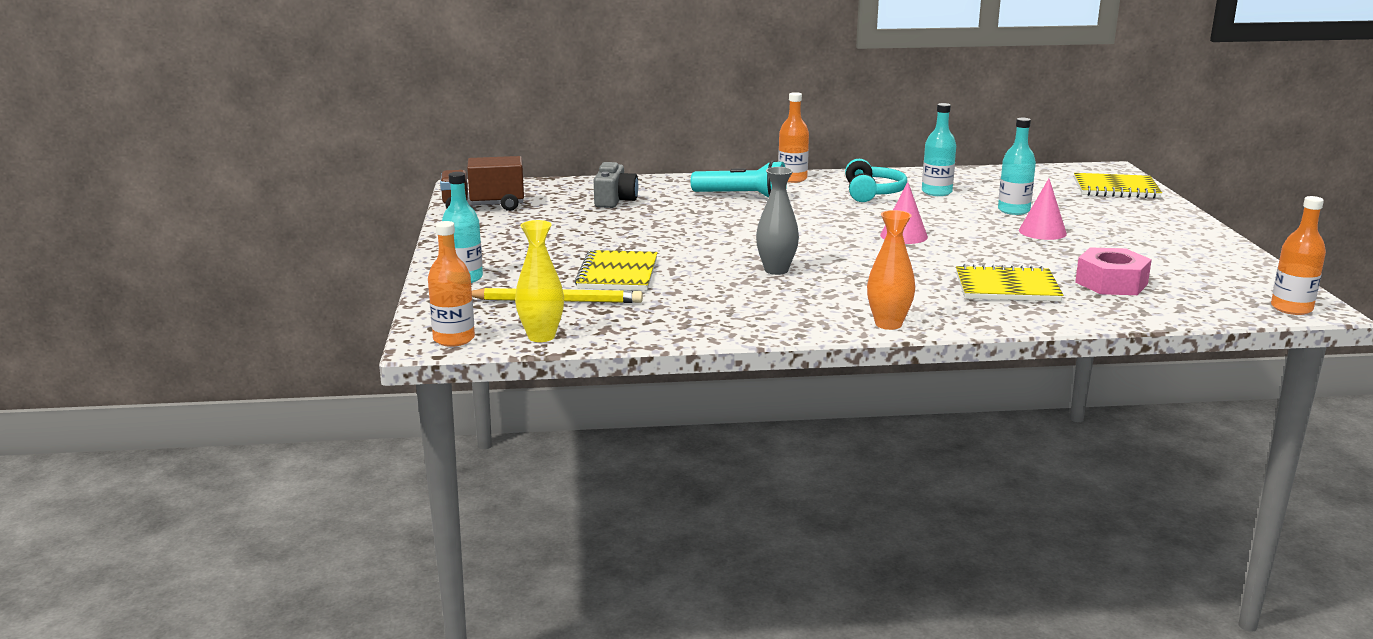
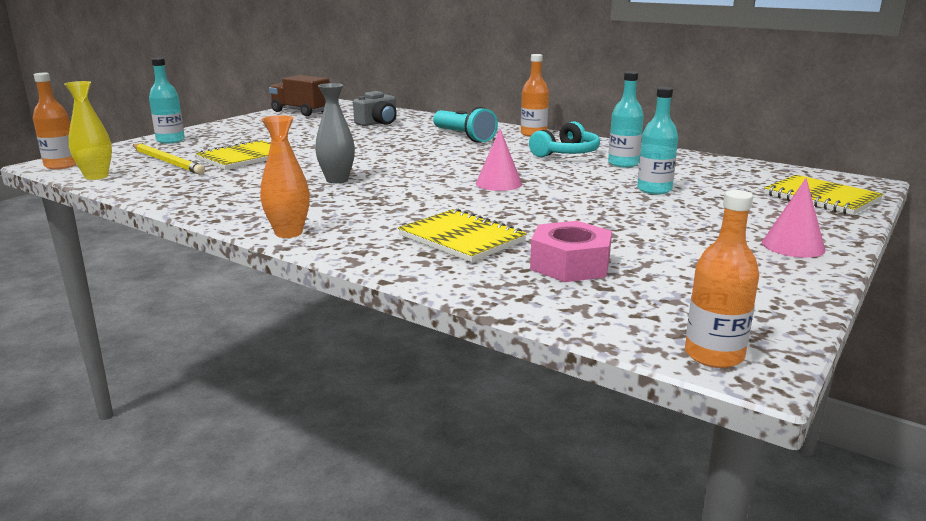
camera: 40 degrees right, 0 degrees up
pink cone [1019,179,1067,240] -> pink cone moved to [762,178,825,258]

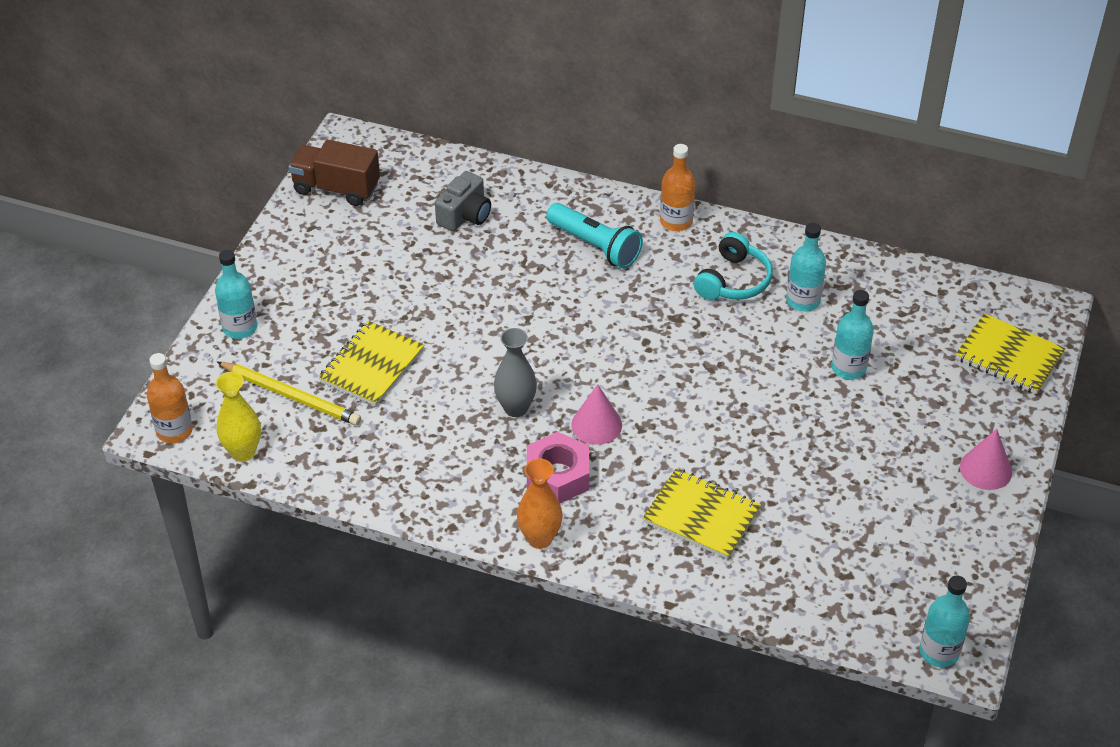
camera: 15 degrees left, 25 degrees up
pink cone [476,129,522,191] -> pink cone moved to [571,384,622,445]
pink nut [530,221,612,282] -> pink nut moved to [527,432,589,503]
orange bottle [685,190,759,368] -> turquoise bottle [919,576,970,667]

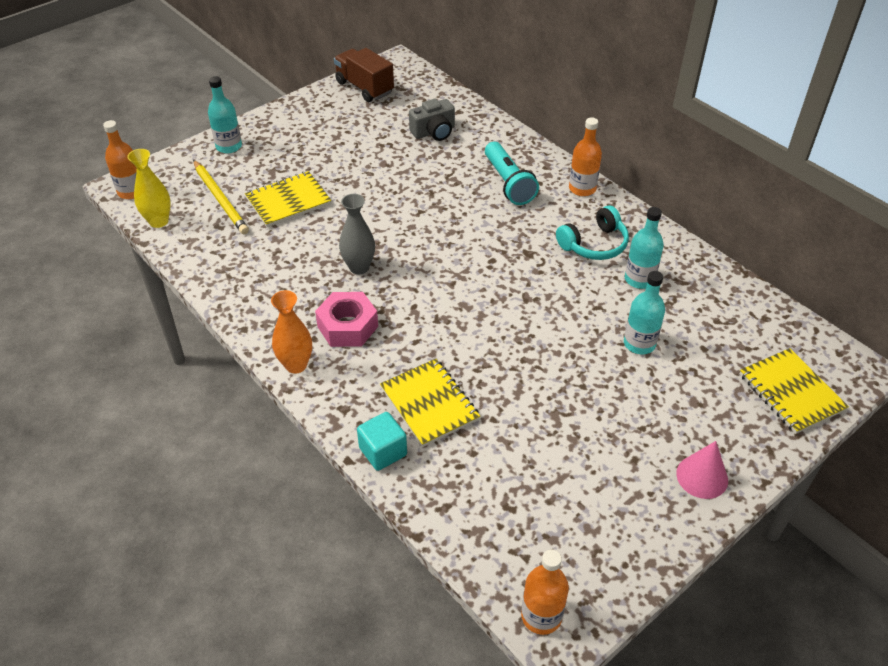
camera: 30 degrees right, 0 degrees up
pink cone [571,384,622,445] -> none
turquoise bottle [919,576,970,667] -> orange bottle [521,549,569,635]
none -> turquoise cube [357,412,407,471]

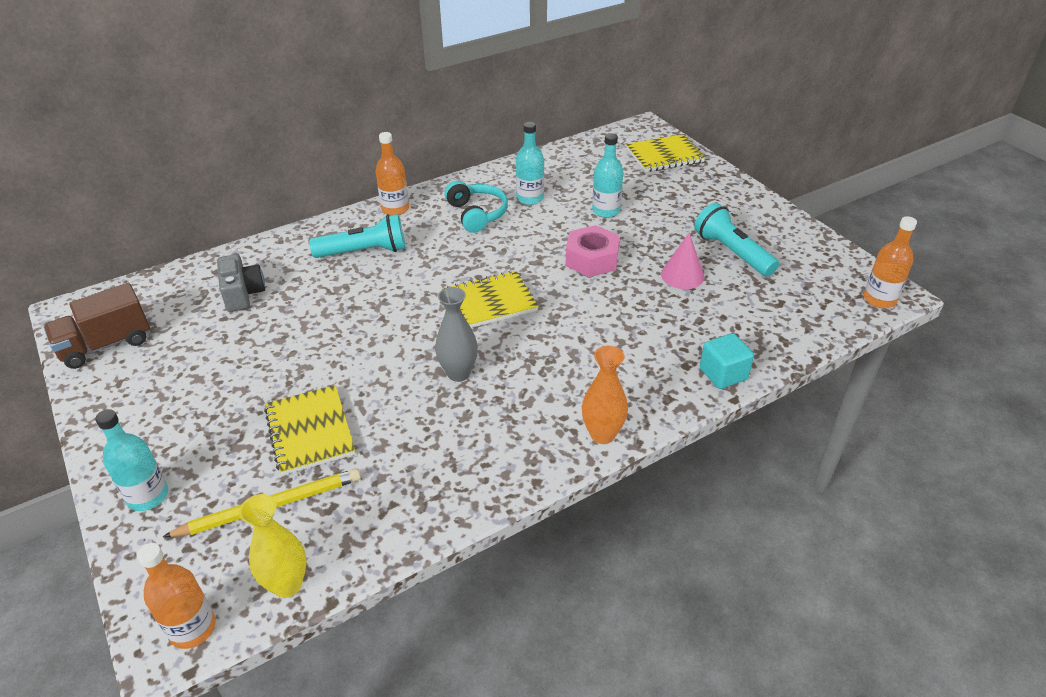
camera: 80 degrees left, 5 degrees down
pink nut [315,292,378,347] -> pink nut moved to [566,225,620,277]
yellow notebook [380,359,480,447] -> yellow notebook moved to [442,271,538,328]
pink cone [676,441,728,499] -> pink cone moved to [661,232,705,289]
none -> turquoise flashlight [694,203,779,277]

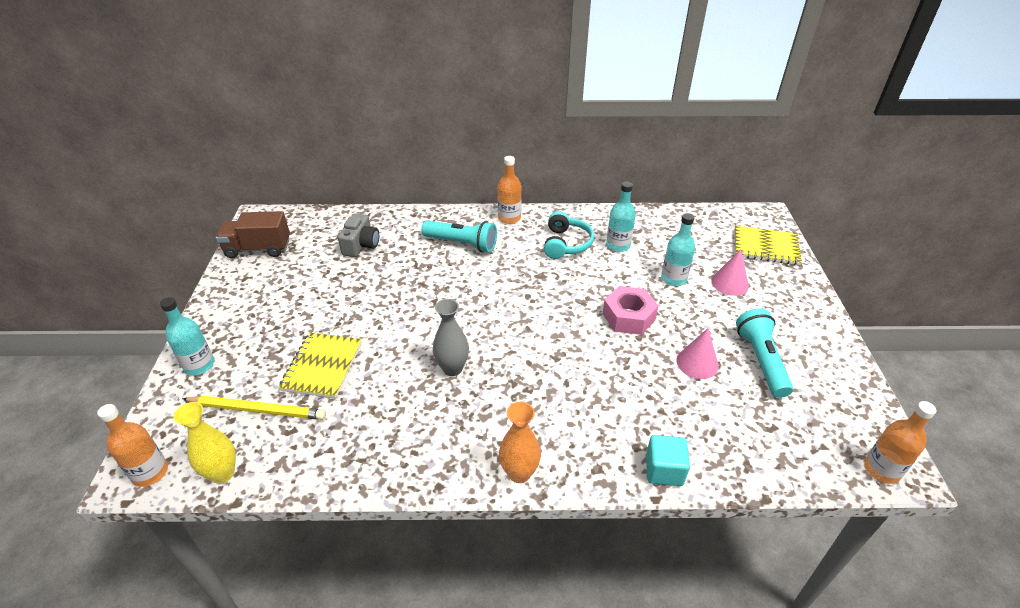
camera: 30 degrees right, 0 degrees up
yellow notebook [442,271,538,328] -> none
none -> pink cone [711,249,749,296]

